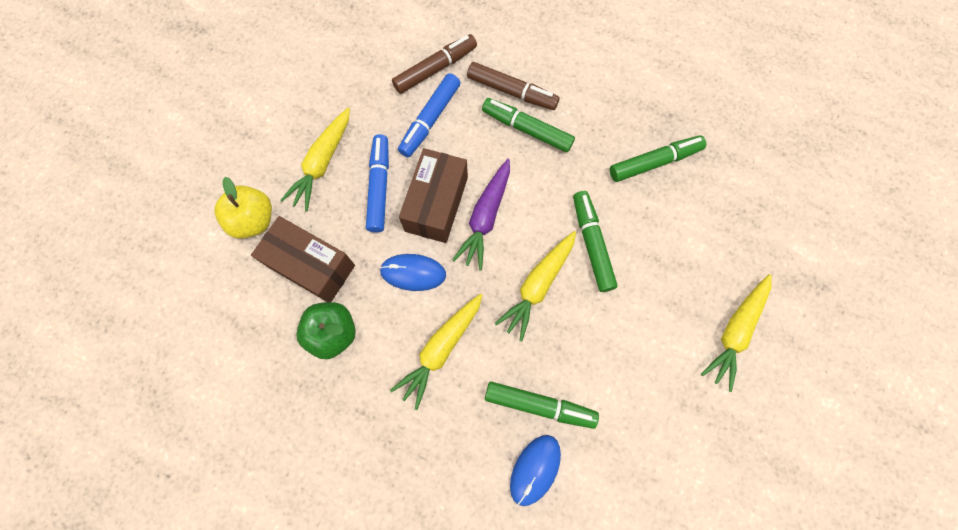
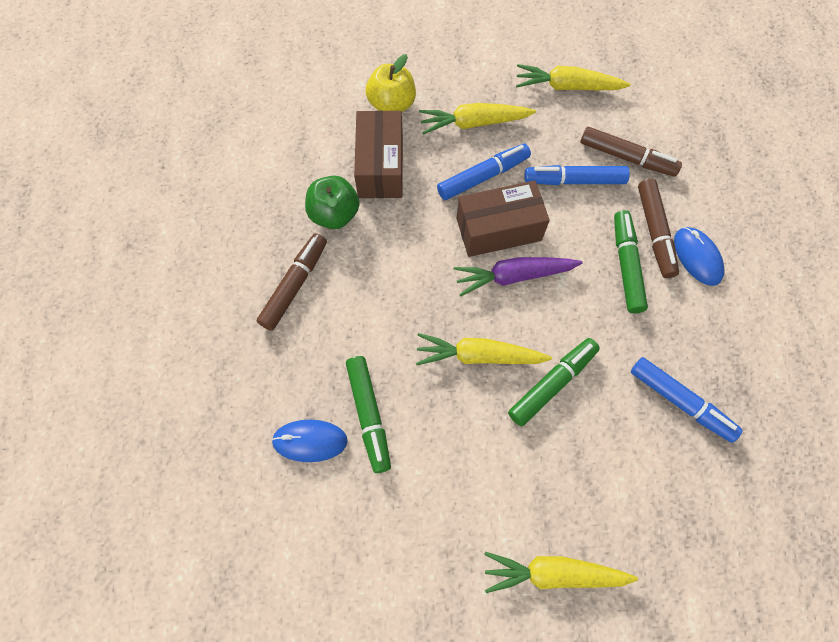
camera: 60 degrees right, 5 degrees down
blue mouse [379,254,446,291] -> blue mouse moved to [674,227,724,286]
yellow carrot [390,294,482,410] -> yellow carrot moved to [516,64,631,90]
green marker [610,135,706,182] -> blue marker [631,357,743,443]
none -> brown marker [257,233,327,331]

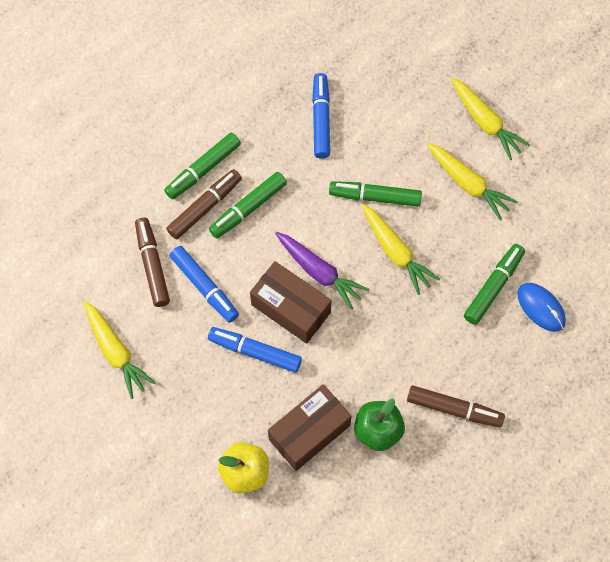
camera: 130 degrees left, 0 degrees up
brown marker [257,233,327,331] -> brown marker turned 150 degrees counterclockwise [407,386,505,428]
yellow carrot [419,103,536,135] -> yellow carrot moved to [427,143,518,220]
blue mouse [674,227,724,286] -> green marker [164,133,241,199]

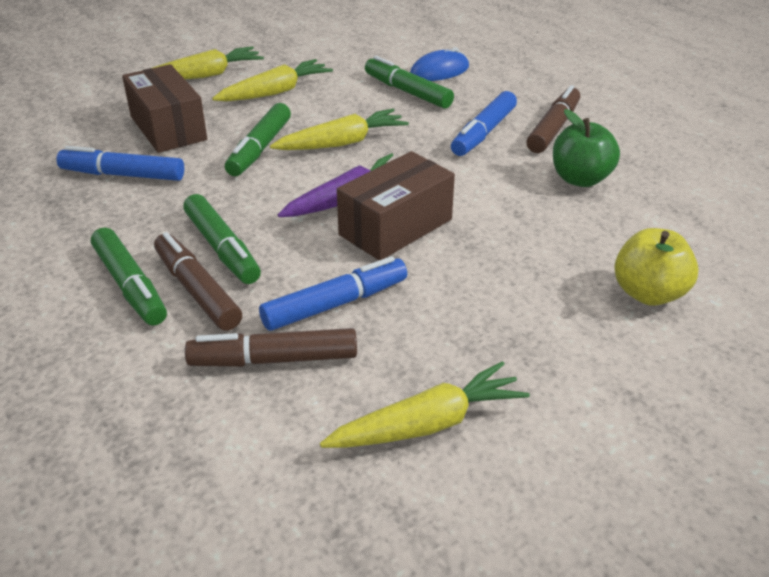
camera: 80 degrees left, 30 degrees down
blue marker [208,327,302,373] -> blue marker moved to [451,91,517,156]
brown box [268,384,352,471] -> brown box moved to [122,64,207,153]

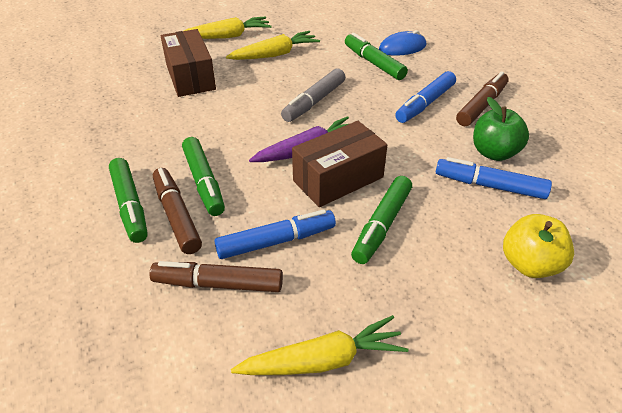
camera: 10 degrees right, 5 degrees up
blue marker [56,146,184,181] -> blue marker moved to [436,157,552,199]
green marker [225,103,291,176] -> green marker moved to [351,176,412,264]
yellow carrot [270,109,409,150] -> grey marker [281,68,345,122]

